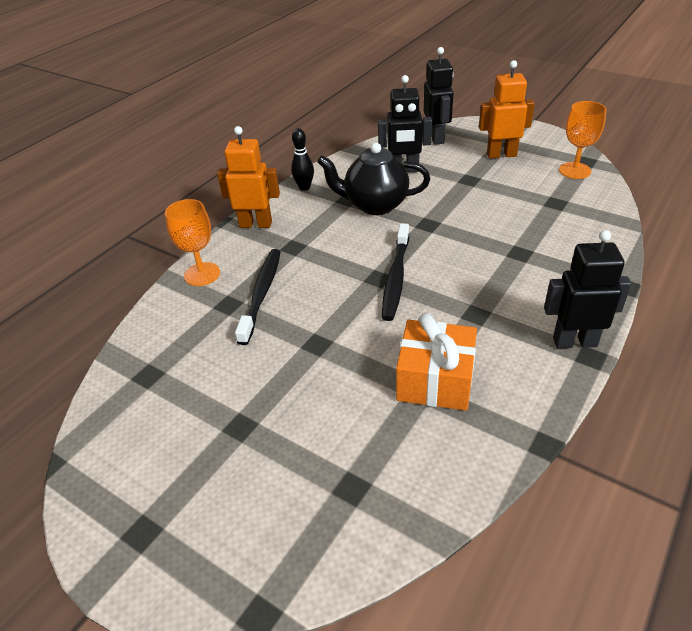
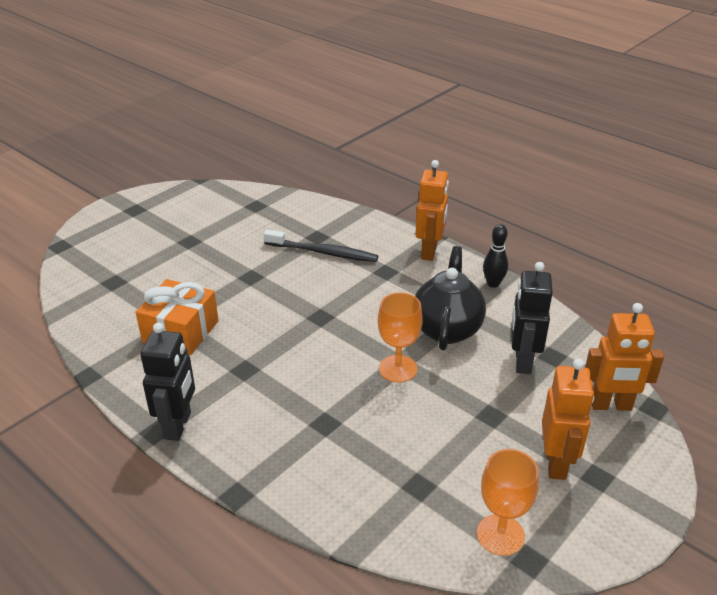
camera: 95 degrees right, 5 degrees down
orange goblet [165,199,220,286] -> orange goblet moved to [378,292,423,382]
black toothbrush [382,223,409,321] -> none
black robot [424,47,454,145] -> orange robot [585,303,664,411]

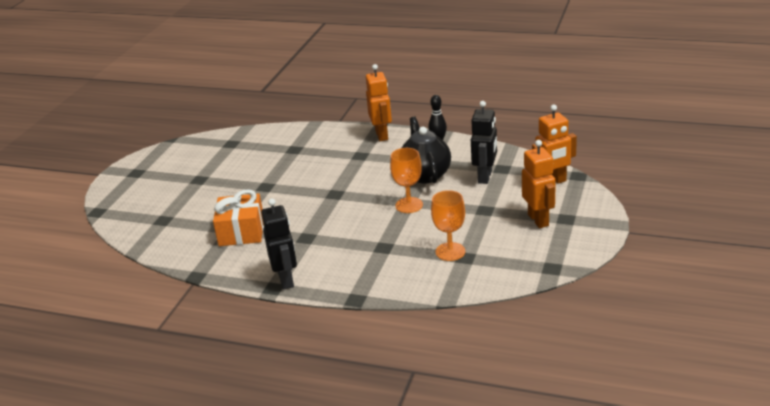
camera: 20 degrees left, 5 degrees down
black toothbrush [264,230,378,262] -> none
orange goblet [477,449,539,556] -> orange goblet moved to [431,190,465,261]
black robot [511,262,553,374] -> black robot turned 150 degrees counterclockwise [471,101,497,184]

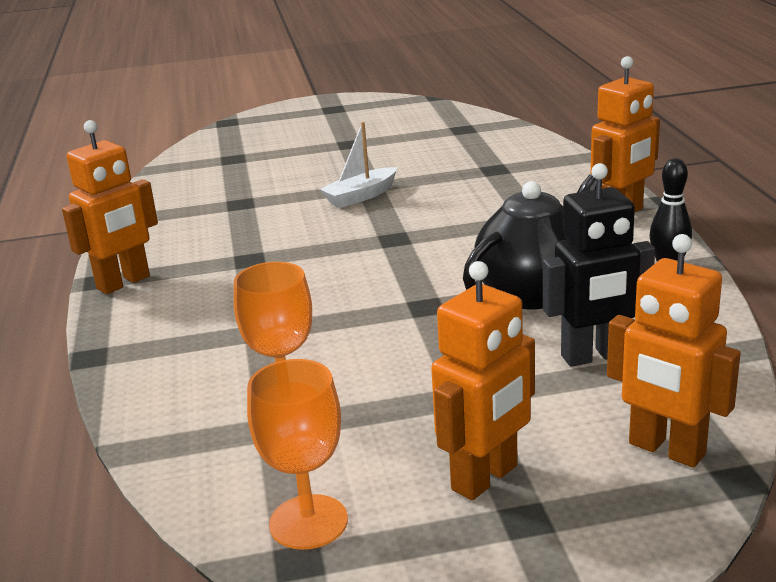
camera: 60 degrees right, 5 degrees down
orange gift [213,189,263,246] -> none
black robot [261,199,297,289] -> orange robot [62,120,158,294]
orange goblet [390,148,423,213] -> orange goblet moved to [247,359,348,550]
none -> white boat [320,122,397,208]

